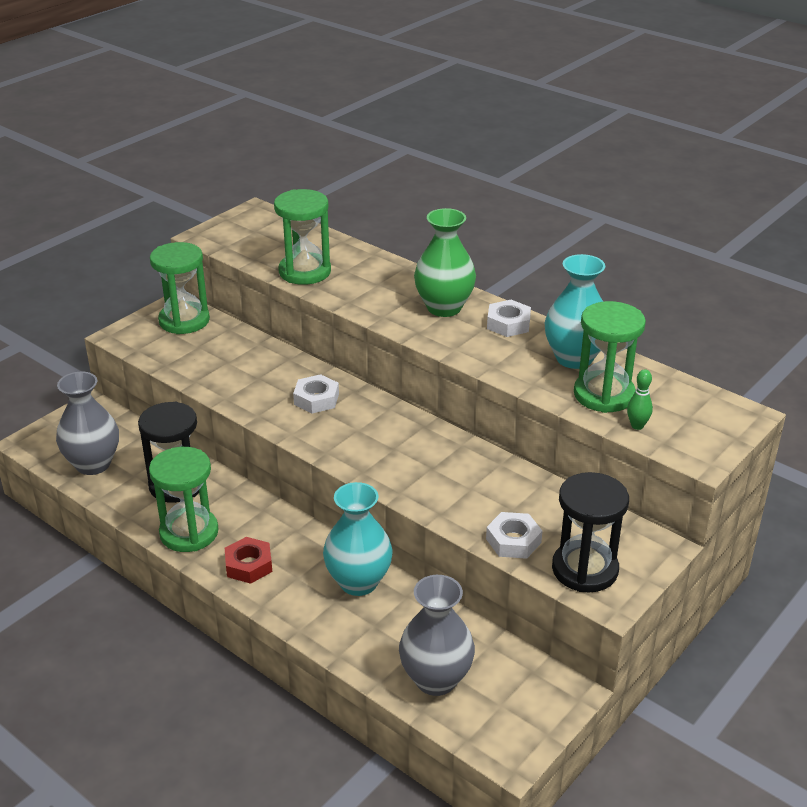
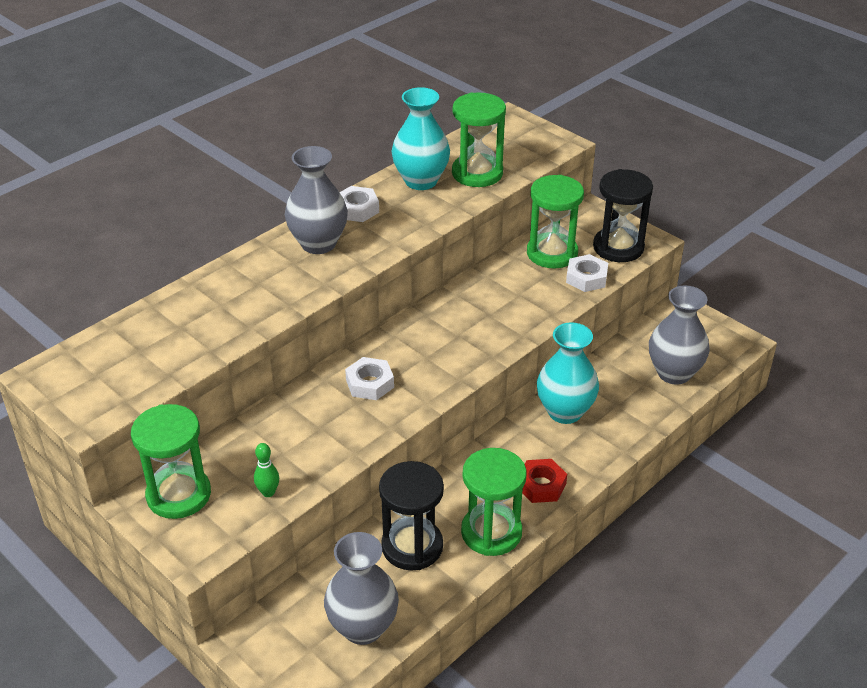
camera: 85 degrees left, 5 degrees up
green hourglass [274,189,331,285] -> green hourglass moved to [527,175,584,268]
green vase [414,208,476,317] -> grey vase [285,146,348,254]
green bowling pin [627,369,653,430] -> green bowling pin moved to [254,443,279,497]

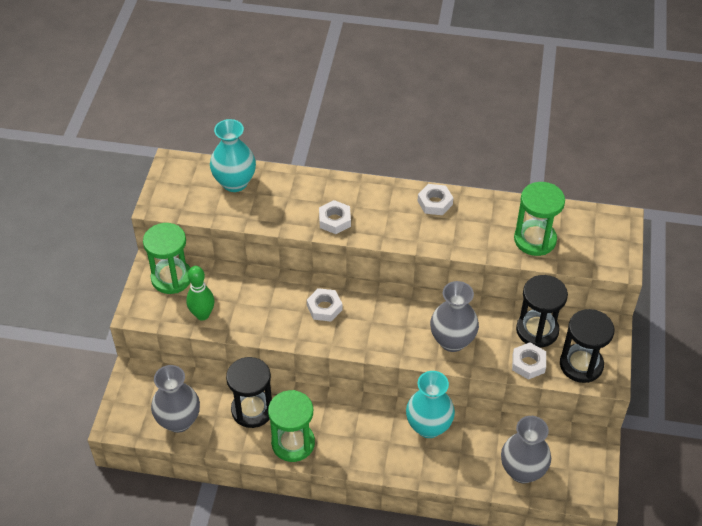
camera: 55 degrees right, 10 degrees up
green bowling pin [254,443,279,497] -> green bowling pin [186,266,214,320], size x1.66
grey vase [285,146,348,254] -> grey vase moved to [430,281,479,352]
turquoise vase [392,87,450,190] -> turquoise vase moved to [210,119,256,192]
red nut [522,459,567,503] -> none
green hourglass [527,175,584,268] -> black hourglass [516,275,568,347]
none -> white nut [319,200,351,234]

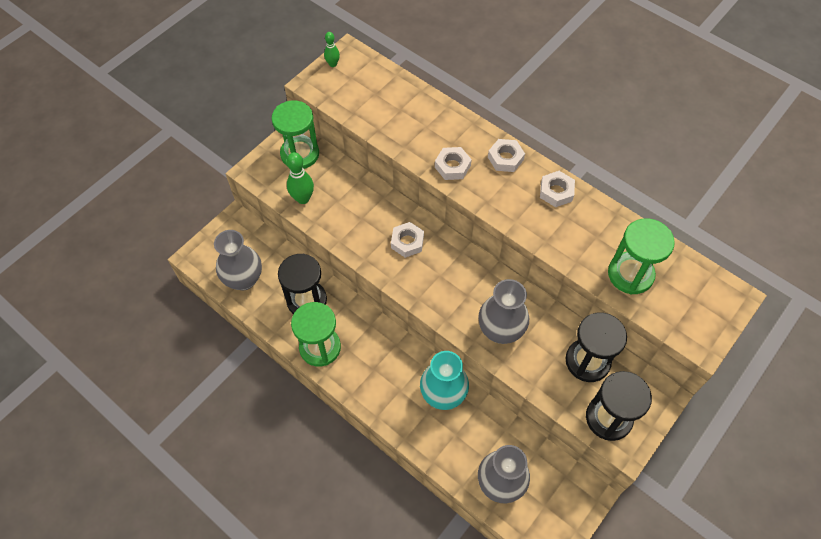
camera: 30 degrees right, 10 degrees up
turquoise vase [210,119,256,192] -> none
white nut [512,342,546,380] -> white nut moved to [488,139,525,172]
none -> green bowling pin [324,32,340,67]

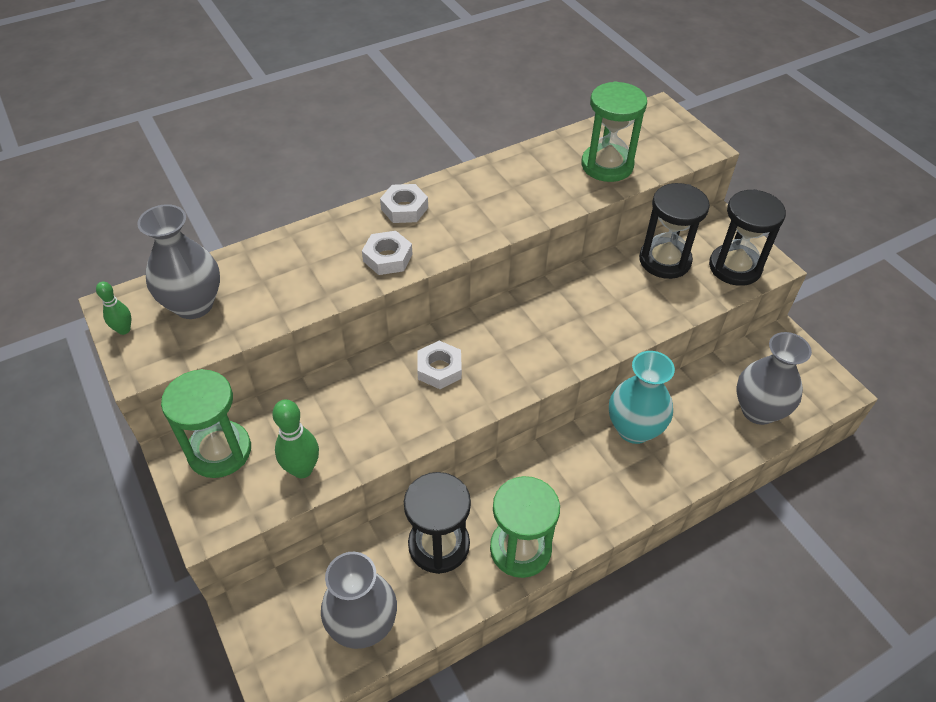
camera: 70 degrees left, 10 degrees down
grey vase [478,279,529,344] -> grey vase moved to [137,204,220,319]
white nut [540,171,575,207] -> none

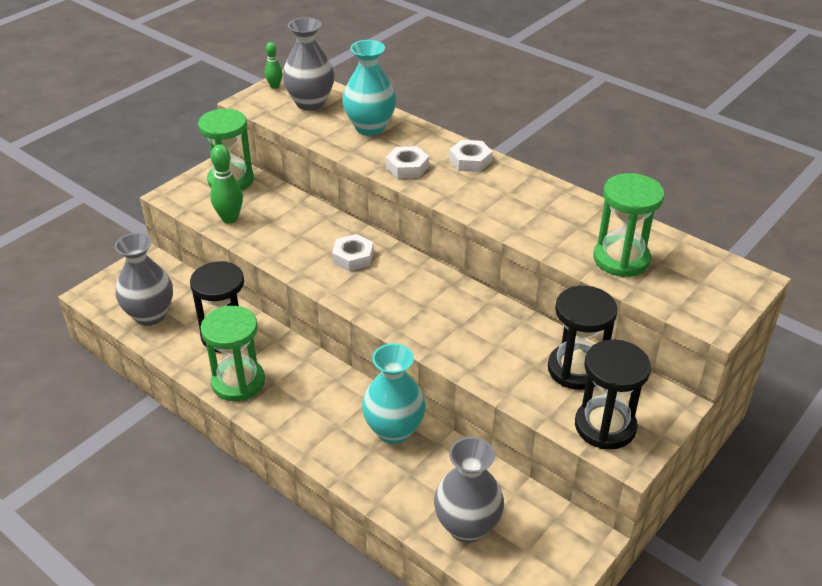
camera: 70 degrees right, 10 degrees down
none -> turquoise vase [342,40,396,136]

